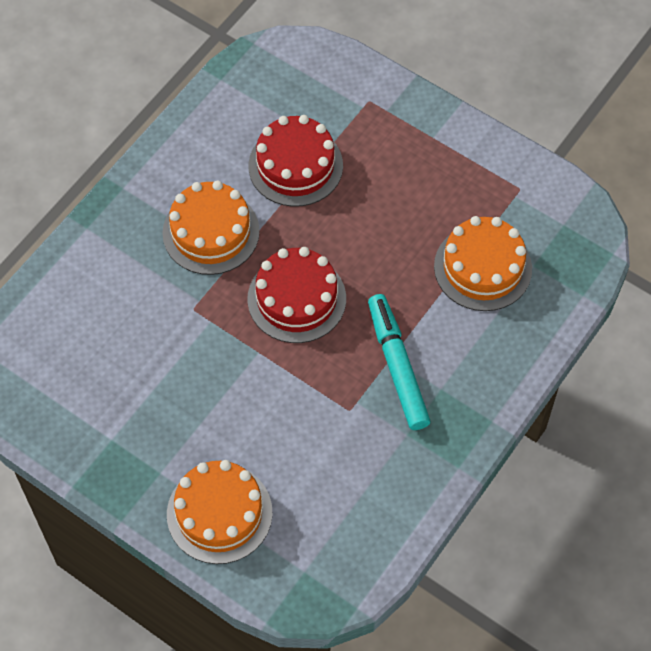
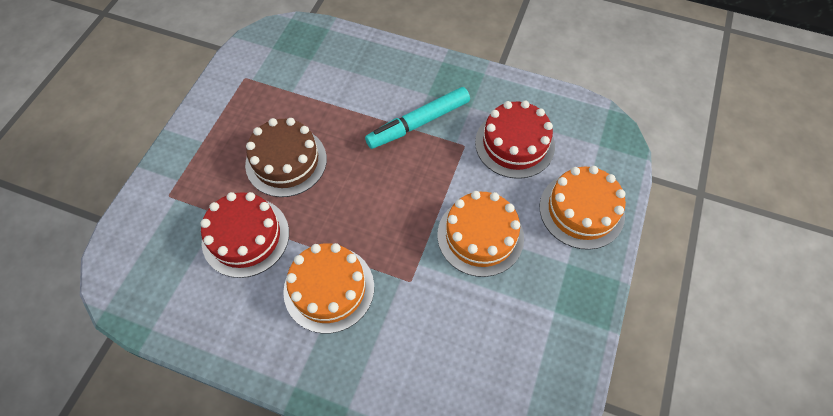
camera: 105 degrees left, 0 degrees up
red cake [247,247,346,343] -> red cake moved to [475,101,555,179]
orange cake [434,216,532,311] -> orange cake moved to [437,191,524,277]
none -> brown cake [245,118,327,197]

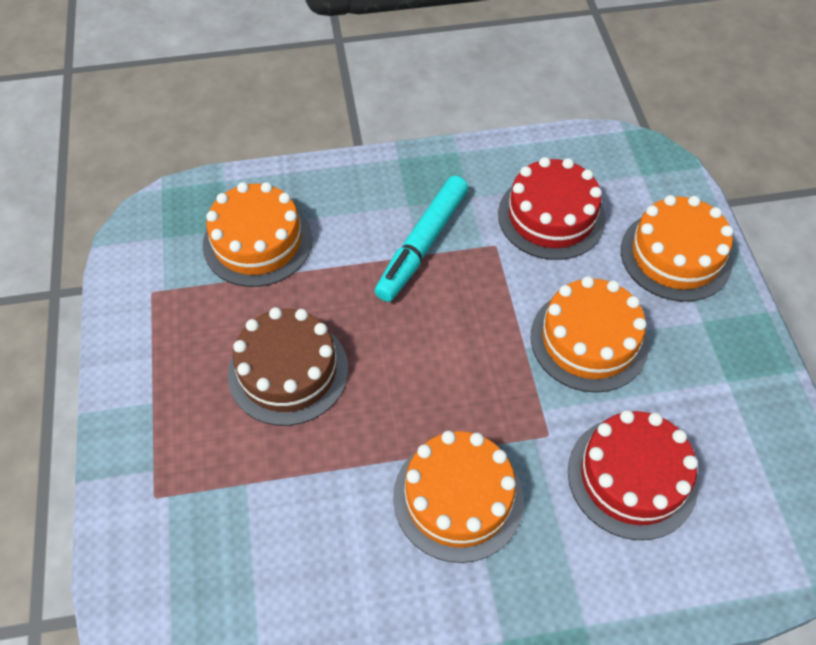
camera: 30 degrees left, 5 degrees down
red cake [200,192,289,278] -> red cake moved to [568,410,698,540]
none -> orange cake [203,182,312,287]

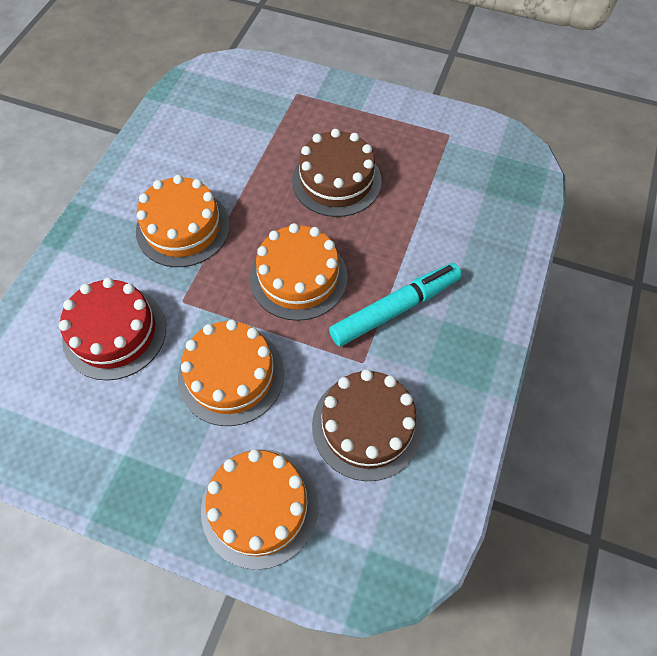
camera: 120 degrees right, 5 degrees up
orange cake [203,182,312,287] -> orange cake moved to [250,223,348,321]
turquoise marker [375,176,468,302] -> turquoise marker turned 90 degrees clockwise [329,263,462,346]
red cake [498,157,606,260] -> brown cake [312,369,423,481]

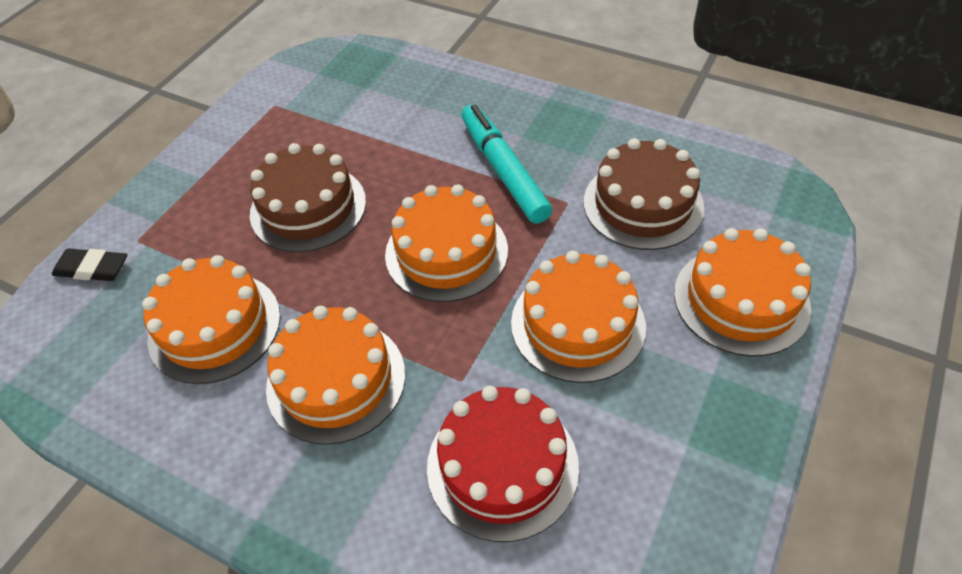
camera: 80 degrees left, 10 degrees down
none -> black eraser [52,249,127,281]
none -> orange cake [142,255,281,384]

